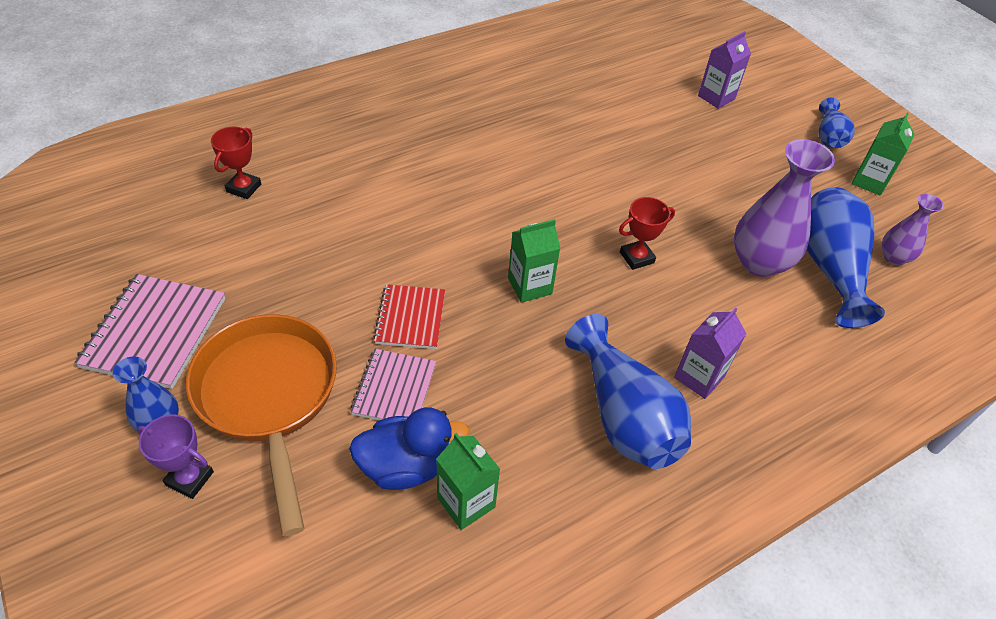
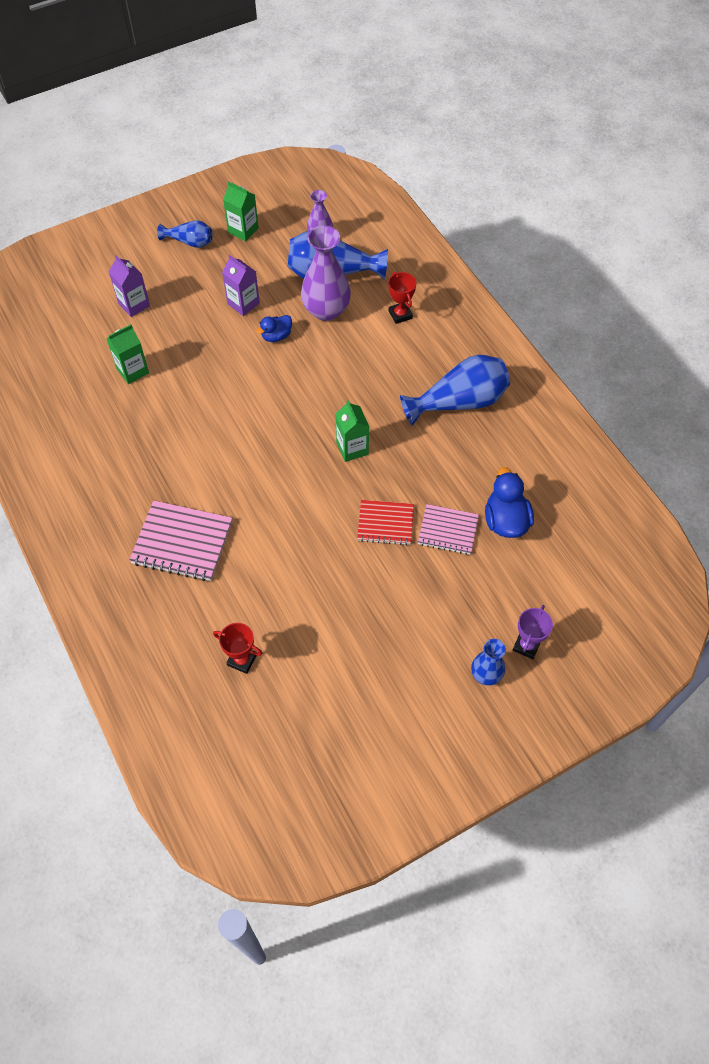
camera: 85 degrees left, 10 degrees up
pink notebook [74,274,225,389] -> pink notebook moved to [129,500,232,581]
orange pan [186,314,337,536] -> none
green carton [436,433,500,530] -> green carton moved to [106,324,149,384]
red trophy [619,197,675,270] -> red trophy moved to [388,272,416,324]
purple carton [674,307,746,399] -> purple carton moved to [222,255,260,316]
none -> blue duck [256,315,292,342]

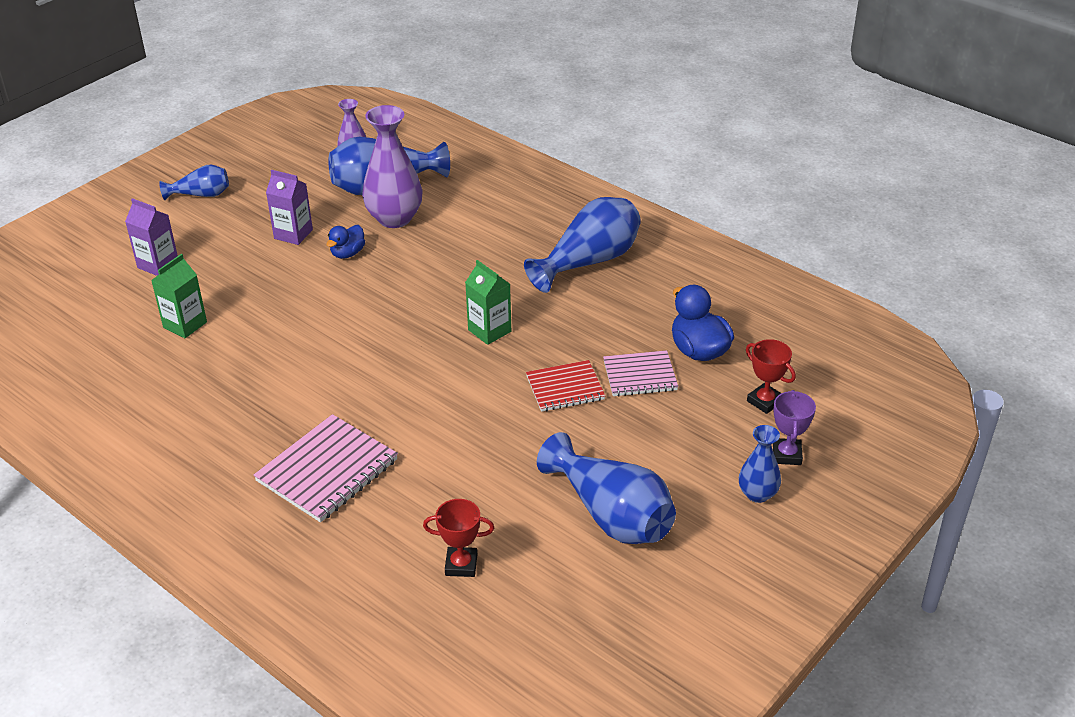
camera: 20 degrees left, 20 degrees down
pink notebook [129,500,232,581] -> pink notebook turned 45 degrees counterclockwise [254,414,398,522]
green carton [223,181,259,241] -> none
red trophy [388,272,416,324] -> red trophy moved to [746,339,796,414]
none -> blue vase [537,432,676,544]

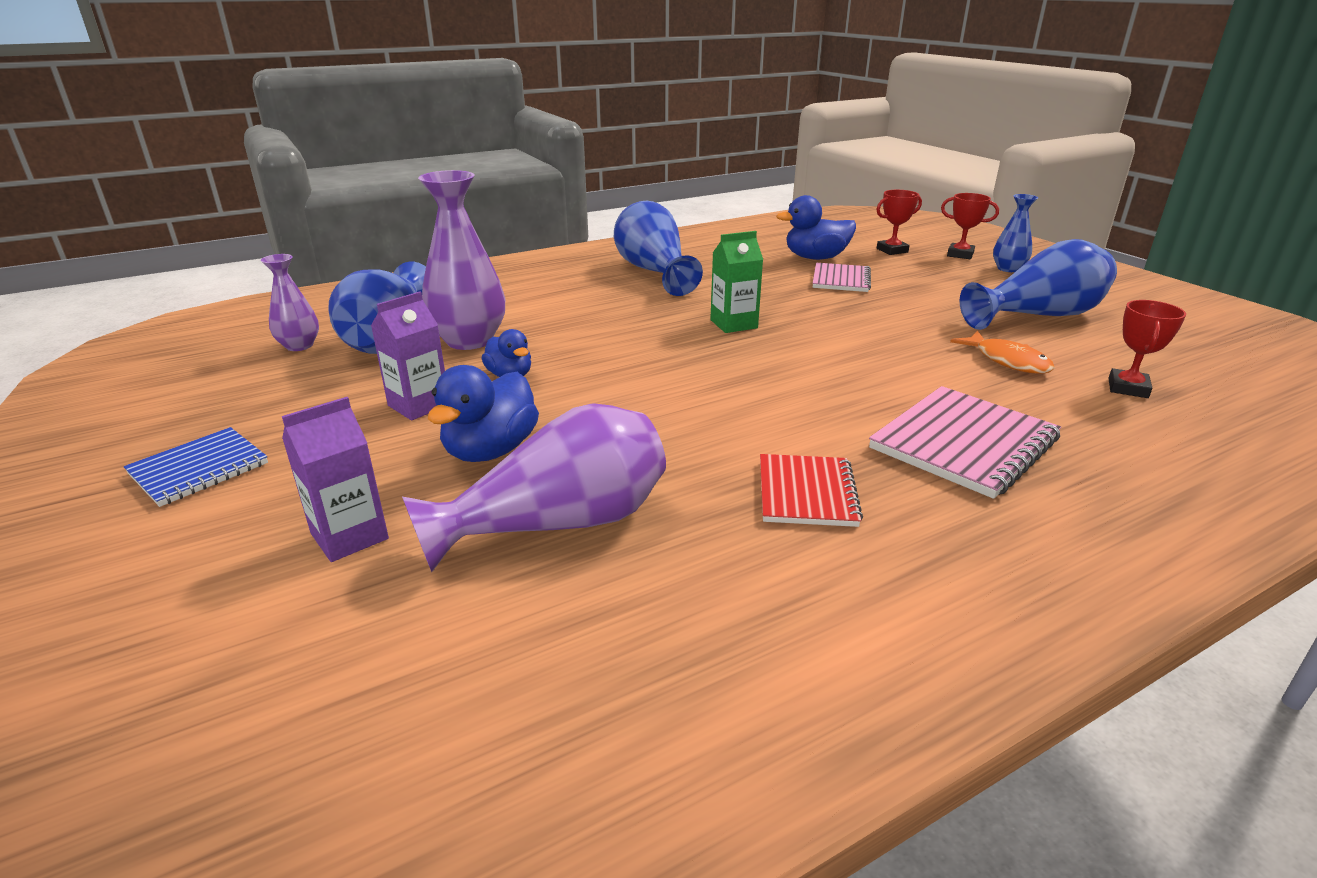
camera: 70 degrees left, 10 degrees down
green carton [151,254,207,338] -> purple vase [402,403,666,572]
blue vase [159,164,229,200] -> blue notebook [124,427,268,507]
pink notebook [254,414,398,522] -> pink notebook turned 75 degrees clockwise [869,386,1061,499]
red notebook [526,360,605,412] -> red notebook moved to [760,454,863,527]
purple trophy [773,390,816,465] -> red trophy [941,193,999,259]
none -> blue duck [428,365,539,462]
none -> orange fish [950,331,1055,374]

